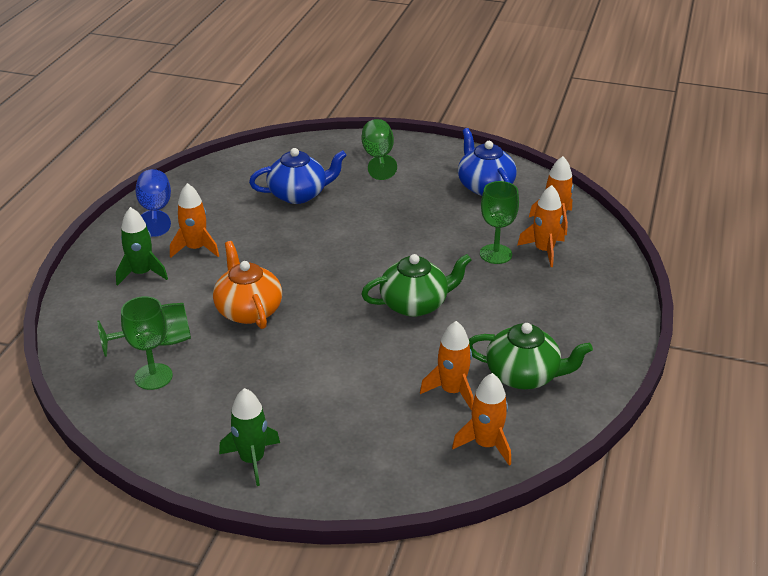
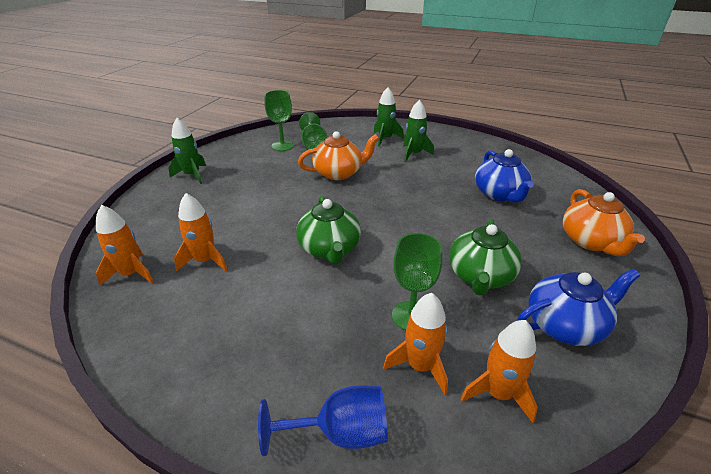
camera: 95 degrees right, 0 degrees up
blue goblet [135,169,171,237] -> blue goblet moved to [258,385,388,456]
orange rocket [170,183,219,258] -> green rocket [403,100,434,162]
green goblet [362,119,397,180] -> orange teapot [563,189,645,256]
green teapot [469,323,593,389] -> green teapot moved to [449,219,522,296]

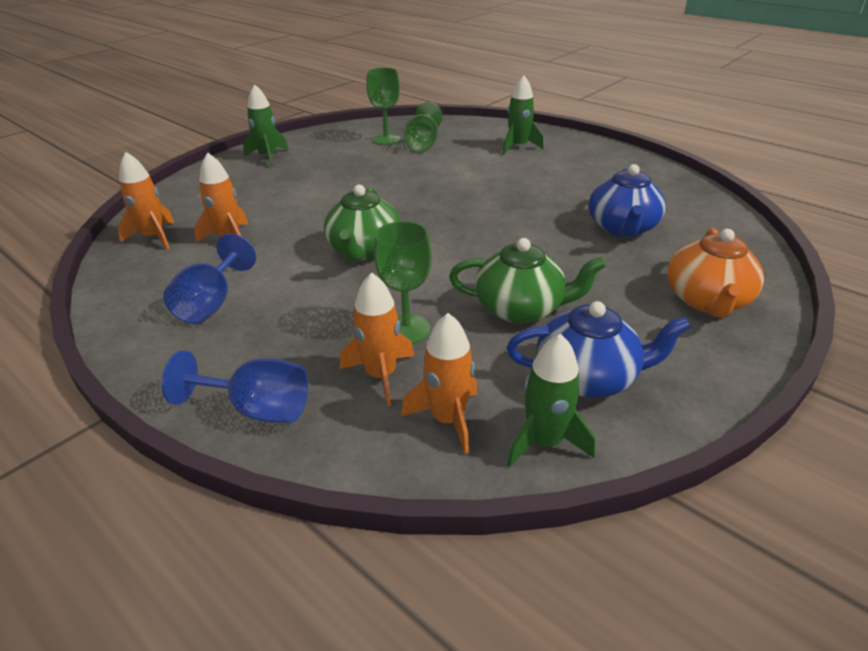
camera: 20 degrees right, 0 degrees up
orange teapot [298,131,379,180] -> none
green rocket [403,100,434,162] -> green rocket moved to [507,334,595,468]
green teapot [449,219,522,296] -> green teapot turned 120 degrees counterclockwise [449,238,606,323]
none -> blue goblet [163,233,256,324]

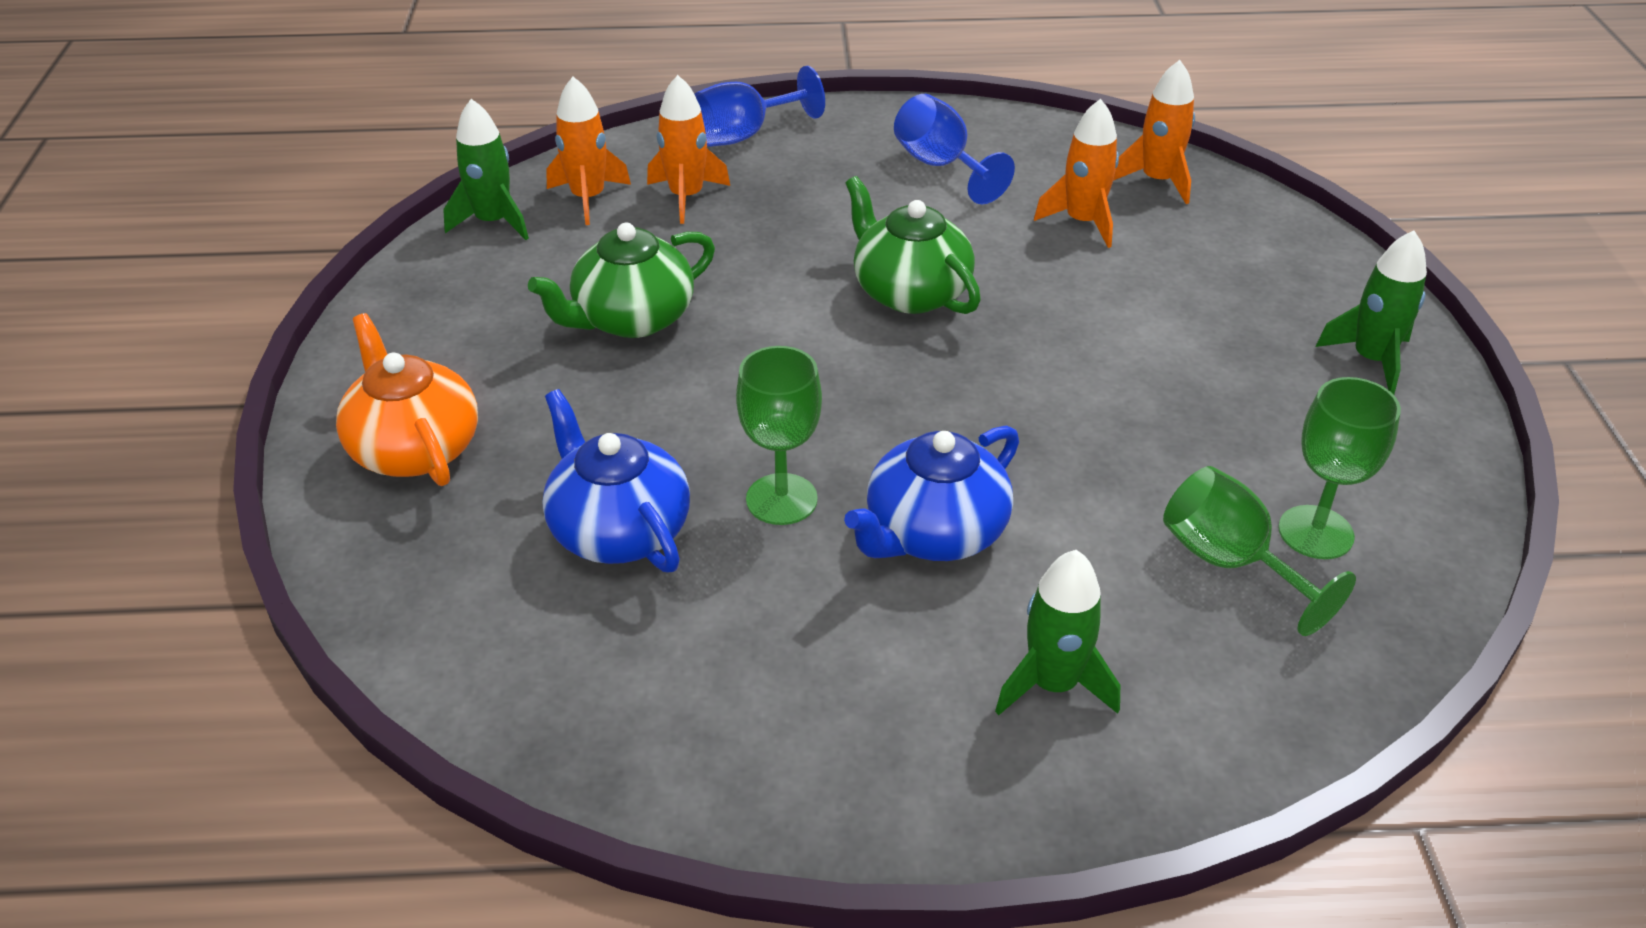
camera: 135 degrees right, 5 degrees up
green goblet [374,221,432,344] -> green goblet moved to [736,346,822,525]
blue teapot [507,301,691,398] -> blue teapot moved to [844,425,1019,561]

